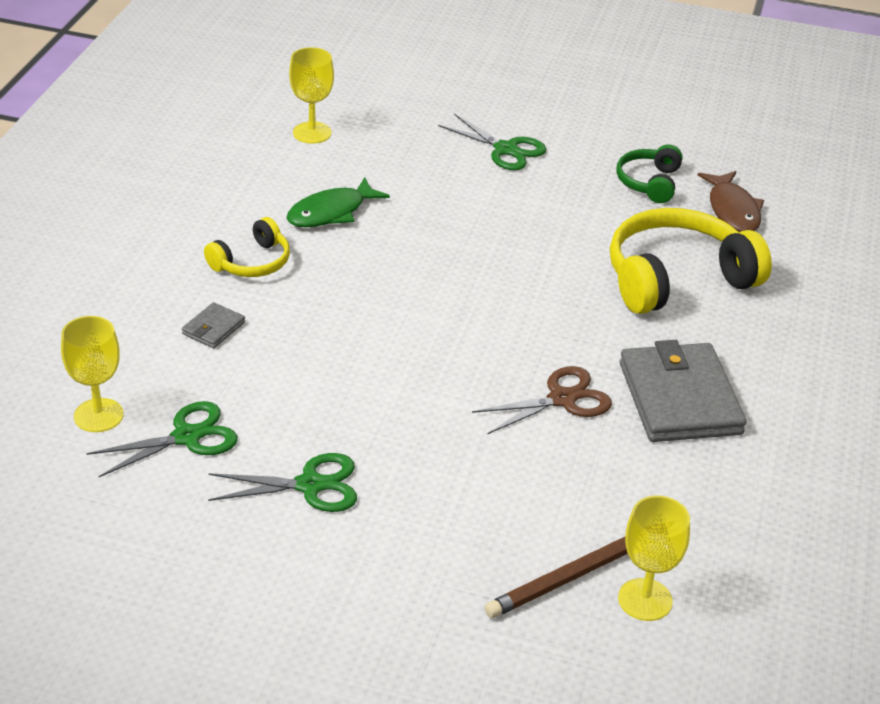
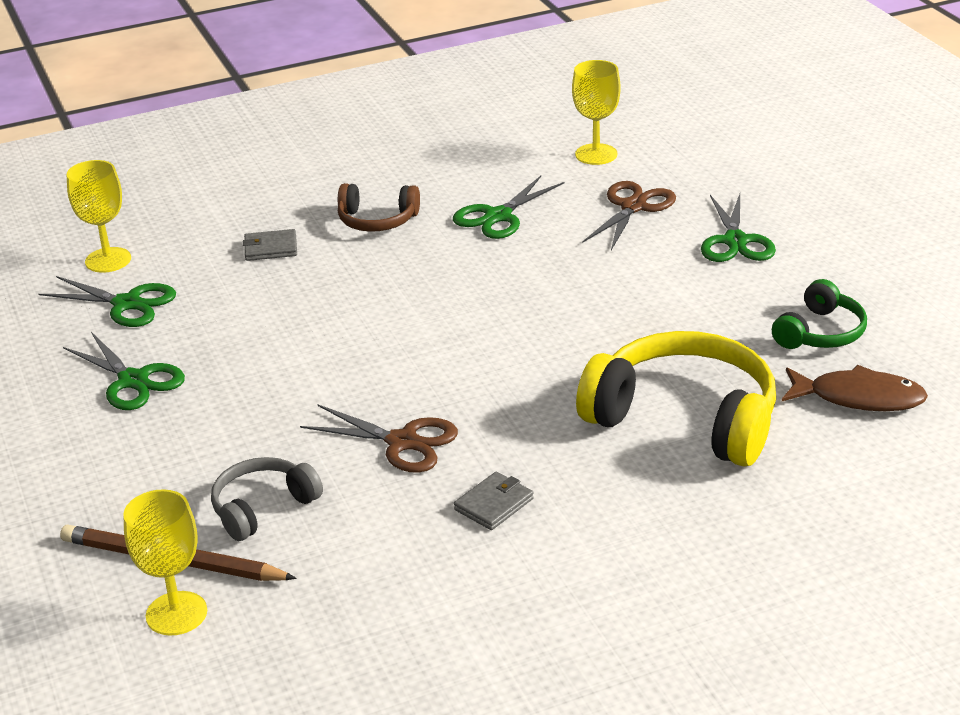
camera: 55 degrees right, 5 degrees down
yellow headphones [204,217,290,277] -> brown headphones [338,183,420,232]
green fish [287,177,390,227] -> green scissors [453,176,564,239]
green headphones [616,144,682,203] -> green headphones turned 150 degrees clockwise [772,279,867,349]
grey wallet [620,340,746,442] -> grey wallet [454,472,534,530], size x0.44
brown fish [698,171,764,232] -> brown fish turned 120 degrees counterclockwise [782,365,928,411]
none -> grey headphones [211,457,323,541]
none -> brown scissors [582,181,676,250]

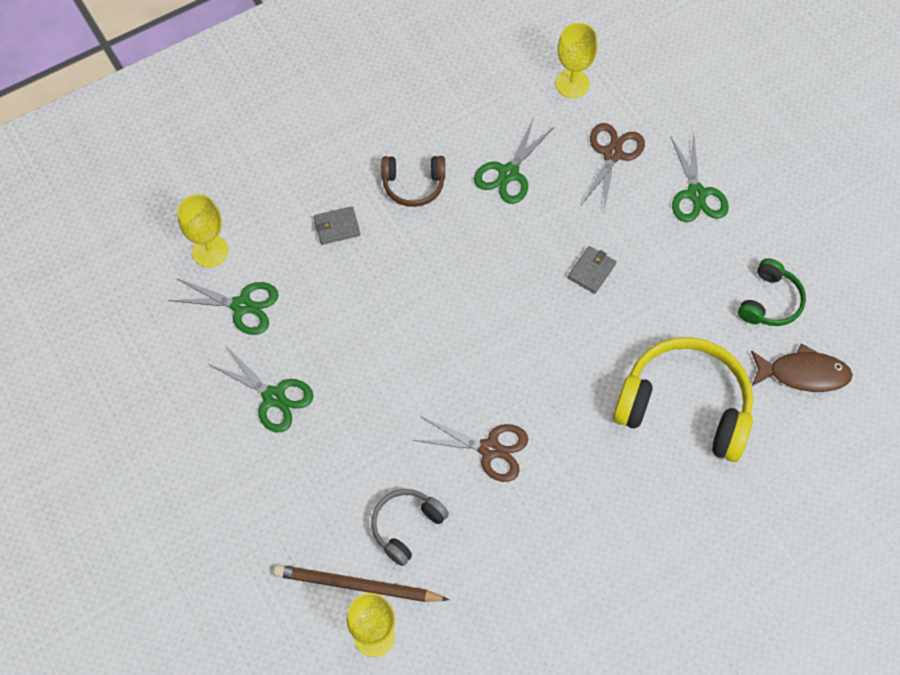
camera: 10 degrees left, 30 degrees up
grey wallet [454,472,534,530] -> grey wallet moved to [567,246,616,294]

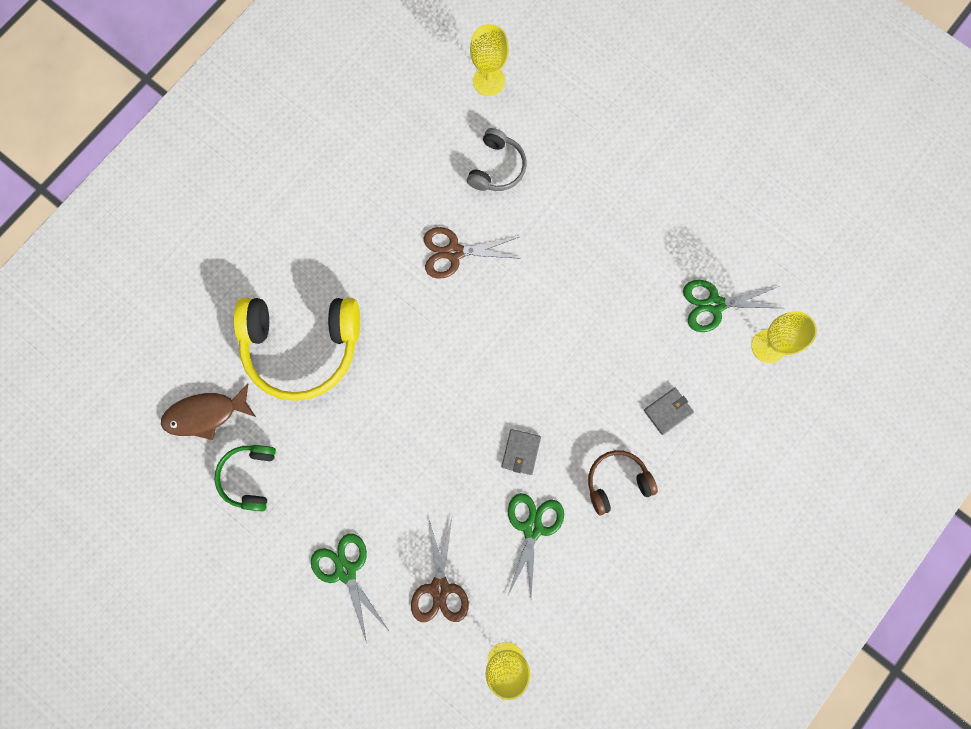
camera: 160 degrees right, 15 degrees up
green scissors [209,345,313,432] -> none
brown pencil [274,565,449,602] -> none
grey wallet [567,246,616,294] -> grey wallet moved to [501,429,541,475]

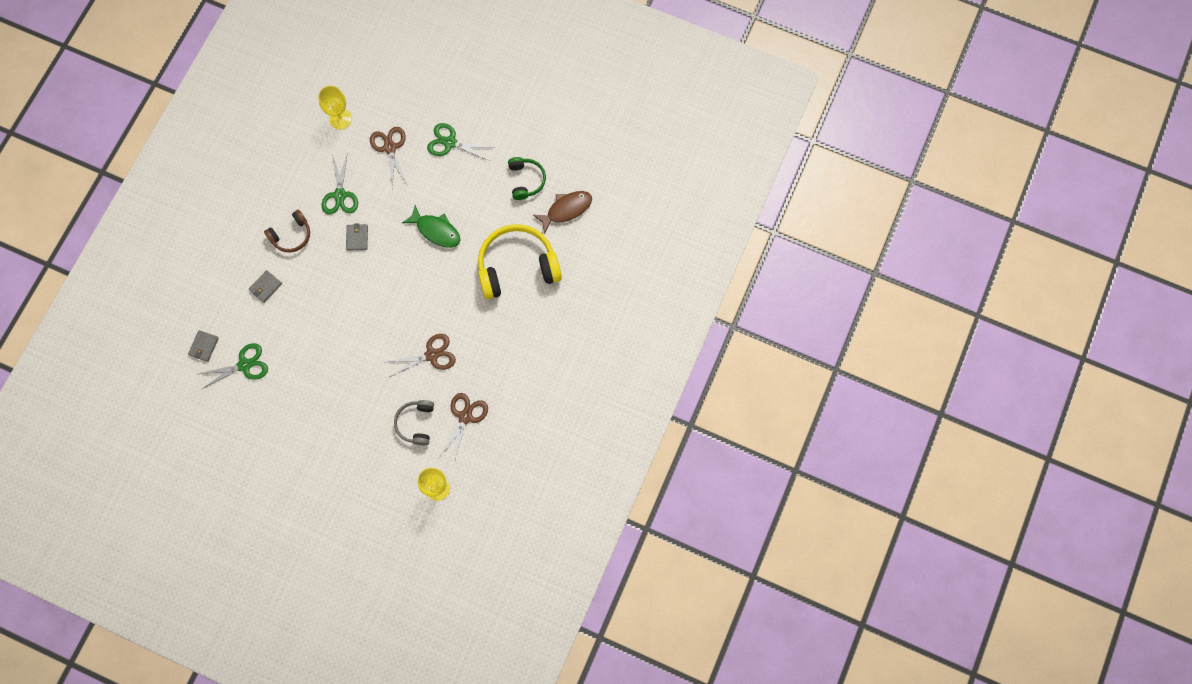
camera: 165 degrees right, 5 degrees down
green scissors [311,533,389,644] -> green scissors turned 150 degrees clockwise [427,123,494,161]
yellow goblet [751,311,817,363] -> grey wallet [188,330,219,362]
none -> green fish [402,205,460,248]
none -> brown scissors [440,393,488,463]

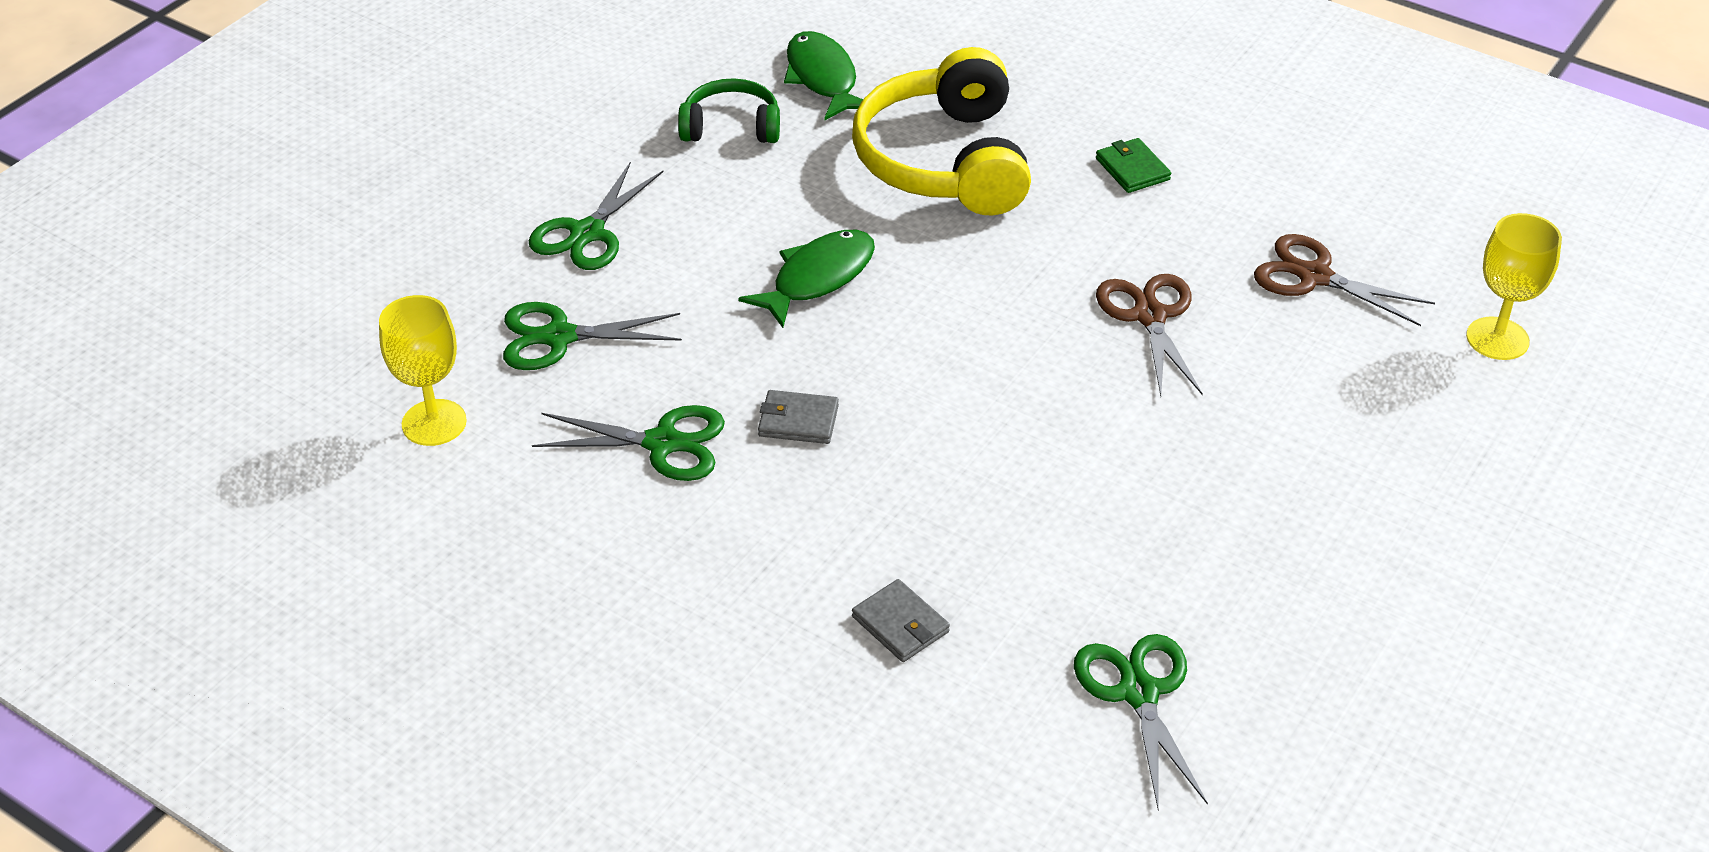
camera: 80 degrees left, 30 degrees down
grey wallet [188,330,219,362] -> none
brown headphones [264,210,310,252] -> none
brown scissors [370,127,407,188] -> green scissors [503,302,682,370]
grey headphones [394,400,434,445] -> none
brown fish [533,191,592,234] -> green fish [784,31,863,120]
none -> green wallet [1096,138,1171,193]

